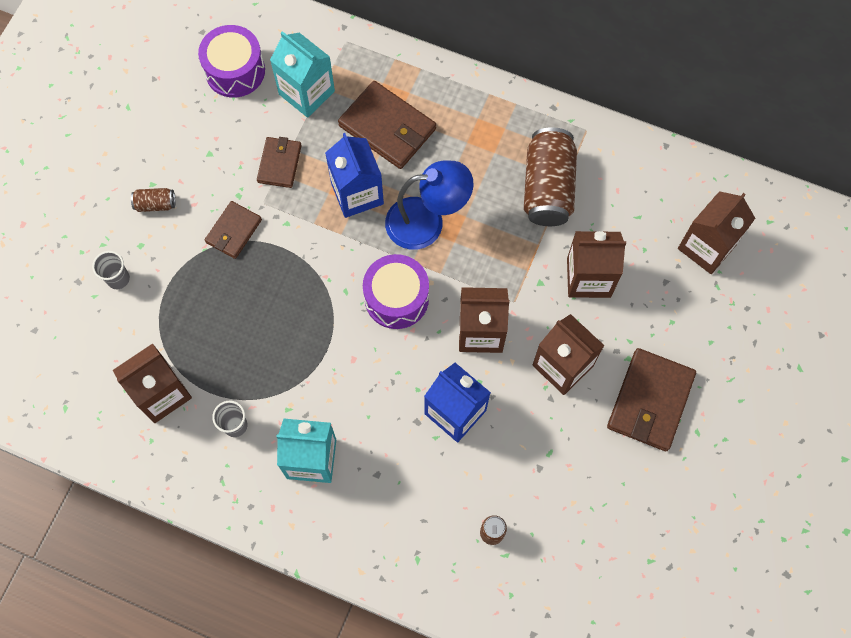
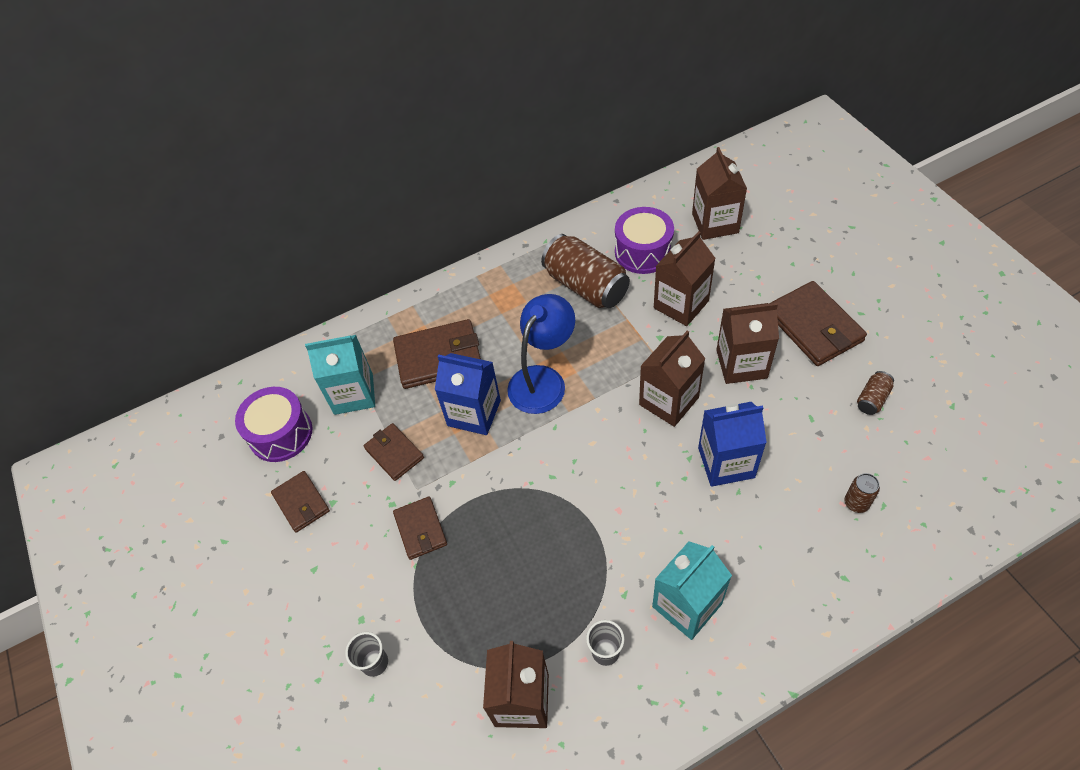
camera: 45 degrees left, 15 degrees down
brown can [131,188,175,212] -> brown can moved to [857,371,894,415]
purple drum [363,254,429,329] -> purple drum moved to [615,207,674,274]
none -> brown wallet [271,471,330,533]

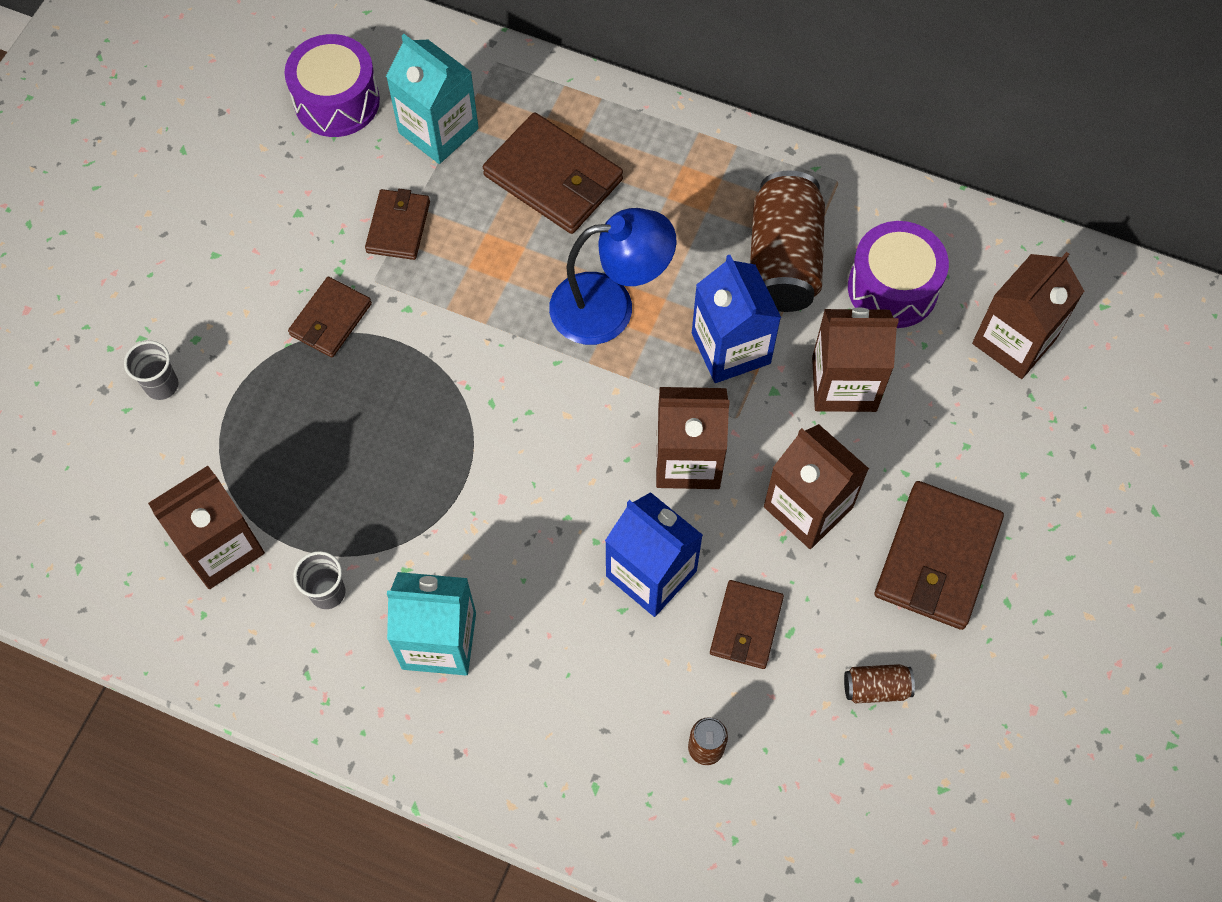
camera: 45 degrees right, 10 degrees up
brown wallet [271,471,330,533] -> brown wallet moved to [710,580,784,669]
blue carton [435,353,501,435] -> blue carton moved to [692,255,781,383]

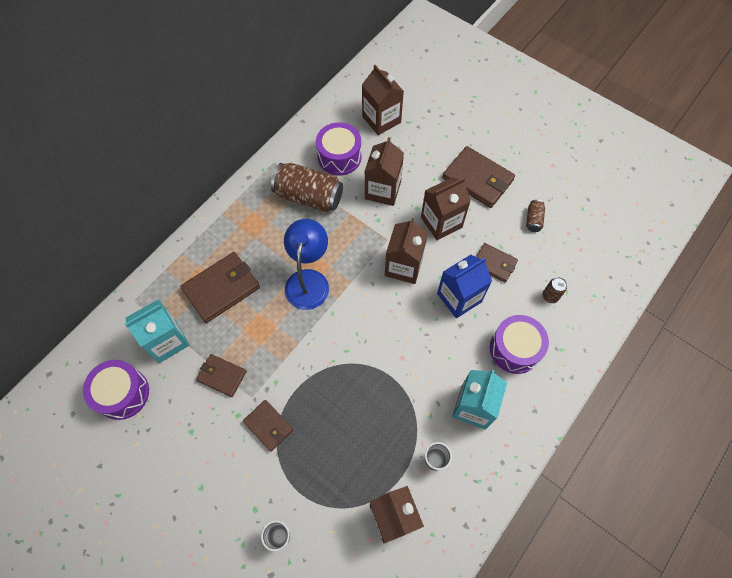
camera: 75 degrees left, 0 degrees up
blue carton [692,255,781,383] -> none
none -> purple drum [490,315,549,374]

